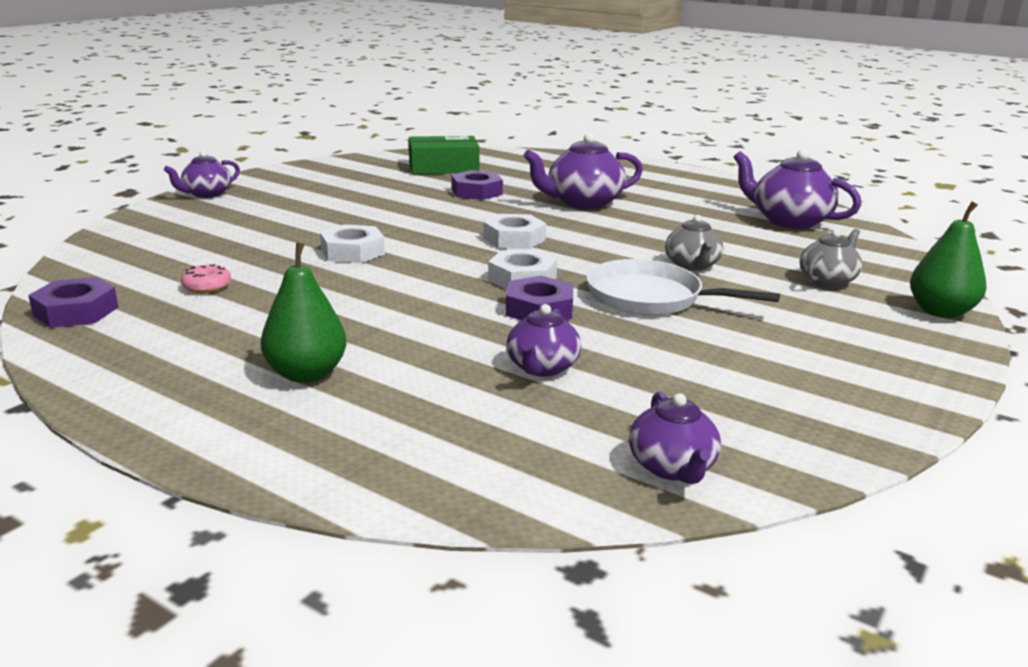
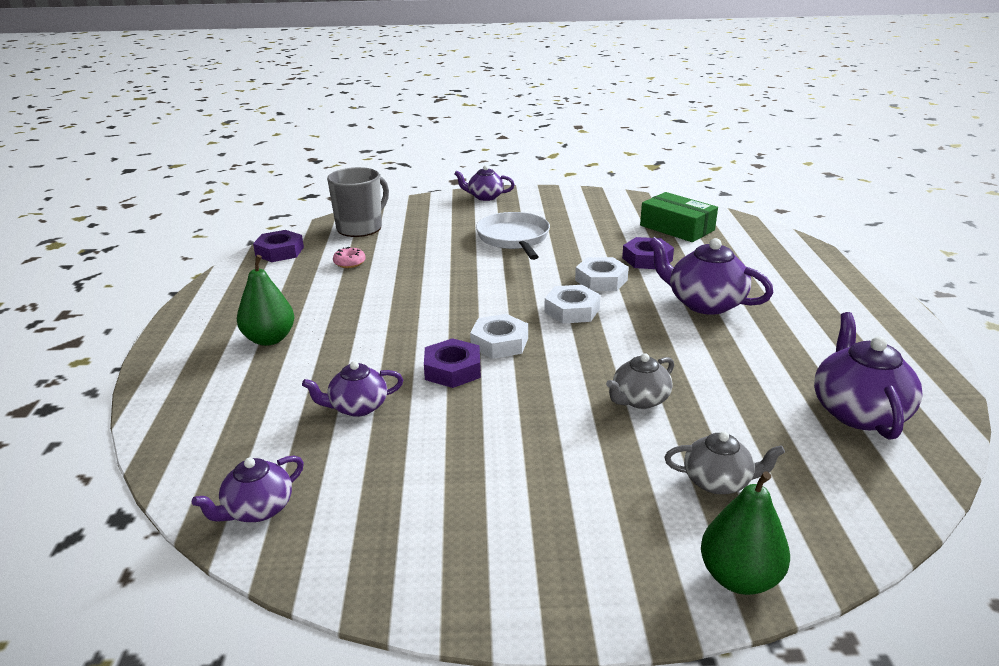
camera: 55 degrees right, 5 degrees up
white nut [320,224,385,263] -> white nut moved to [575,257,629,291]
white pan [586,259,780,315] -> white pan moved to [476,212,550,260]
none -> grey mug [327,167,389,237]

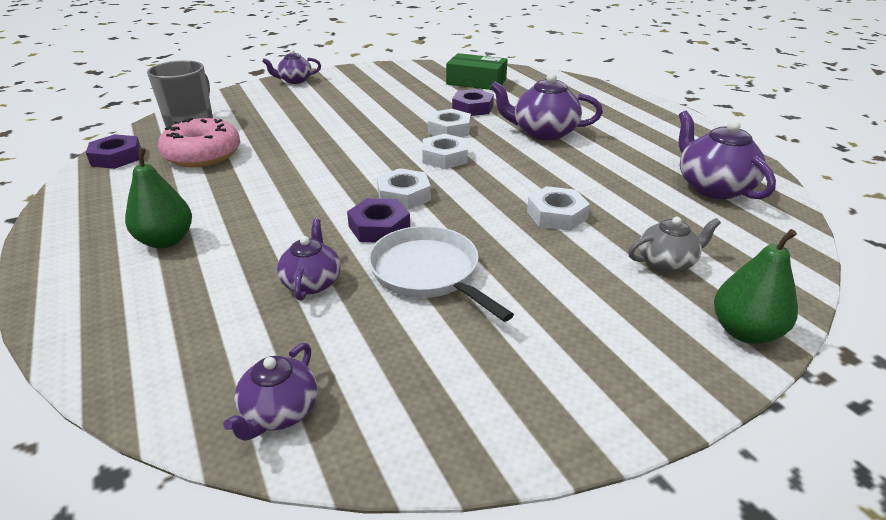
camera: 25 degrees left, 5 degrees up
purple teapot [302,361,403,417] -> purple teapot turned 135 degrees clockwise [277,219,341,301]
pink donut [333,247,366,268] -> pink donut [158,117,240,167], size x2.32
white pan [476,212,550,260] -> white pan moved to [368,226,514,322]
grey teapot [606,353,674,409] -> white nut [527,186,590,231]

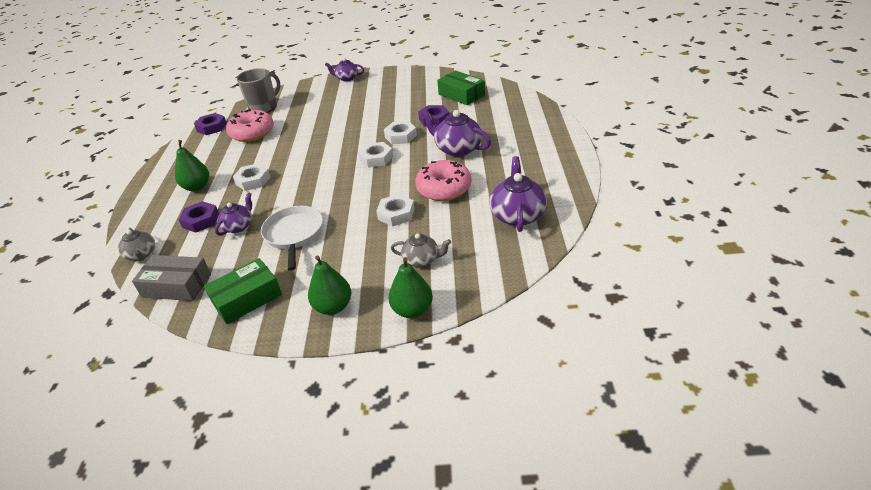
camera: 30 degrees right, 5 degrees up
purple teapot [223,343,318,441] -> grey box [132,255,211,301]
purple nut [347,198,410,242] -> purple nut moved to [179,201,219,233]
white nut [377,168,431,210] -> white nut moved to [233,163,270,191]
none -> grey teapot [118,228,155,261]
none -> green box [204,258,282,324]
none -> green pear [308,255,351,315]
none -> pink donut [415,160,472,201]

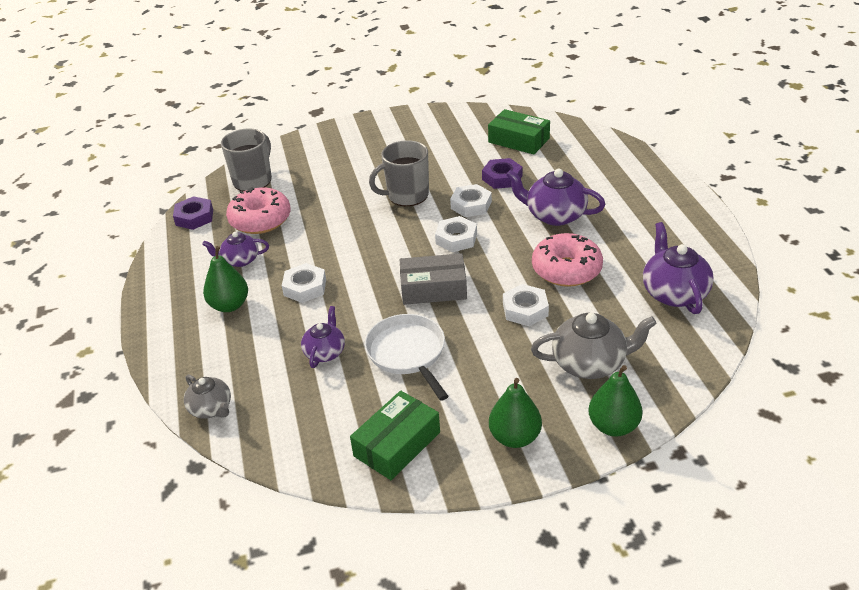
camera: 15 degrees left, 0 degrees up
grey box [132,255,211,301] -> grey box moved to [400,253,467,305]
purple nut [179,201,219,233] -> none
purple teapot [325,58,364,82] -> purple teapot moved to [202,232,269,267]
grey teapot [391,233,451,267] -> grey teapot [531,313,657,379], size x1.62
none -> grey mug [369,140,429,206]

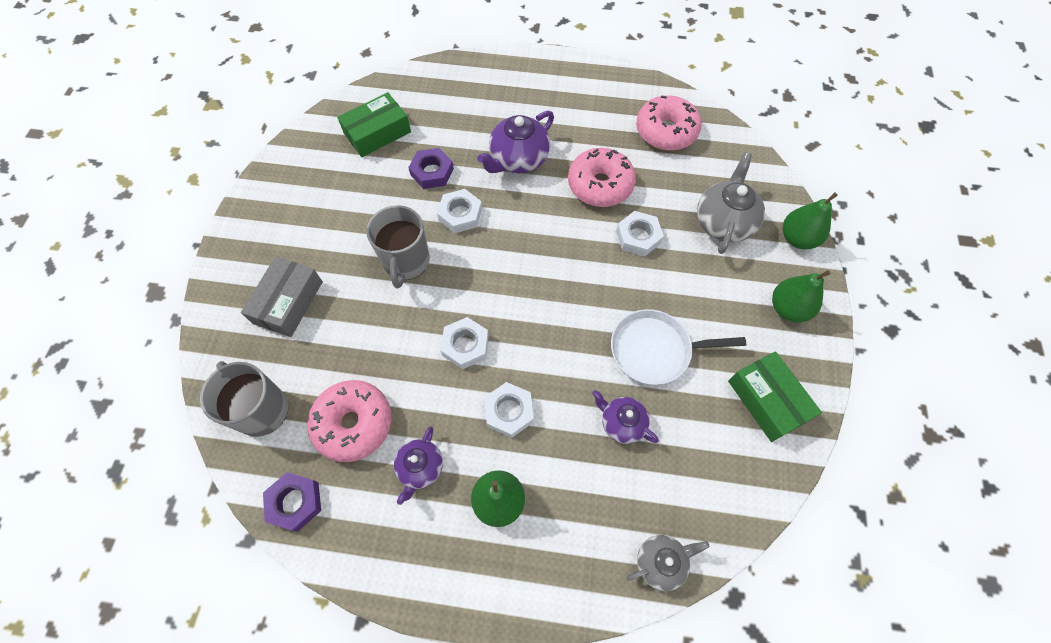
camera: 70 degrees left, 25 degrees up
grey box [400,253,467,305] -> grey box moved to [241,257,323,337]
white nut [435,216,477,252] -> white nut moved to [440,317,489,369]
purple teapot [643,222,714,314] -> pink donut [636,95,702,151]

